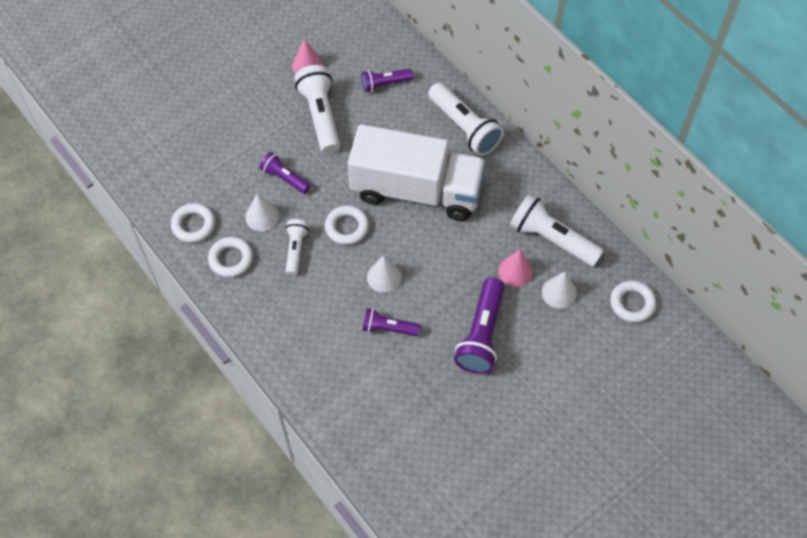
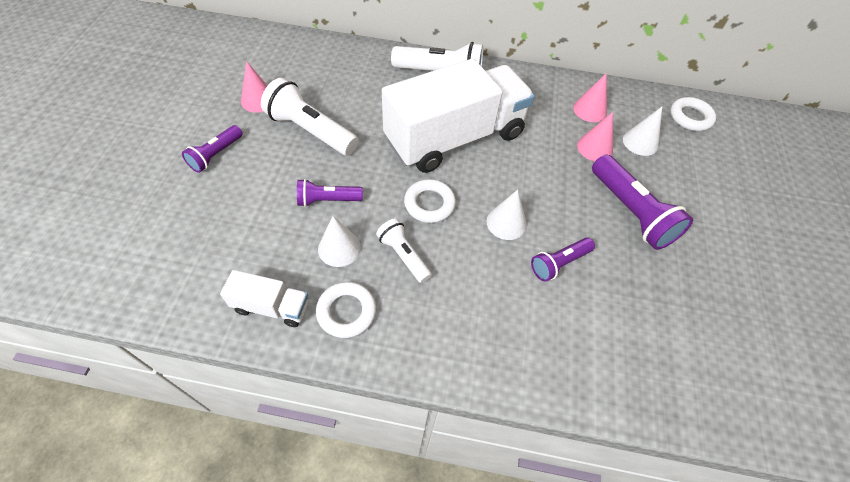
camera: 45 degrees left, 5 degrees down
white ring [171,203,215,243] -> white truck [220,270,309,327]
purple flashlight [361,69,413,92] -> purple flashlight moved to [182,125,243,173]
white flashlight [510,194,604,267] -> pink cone [573,73,607,122]

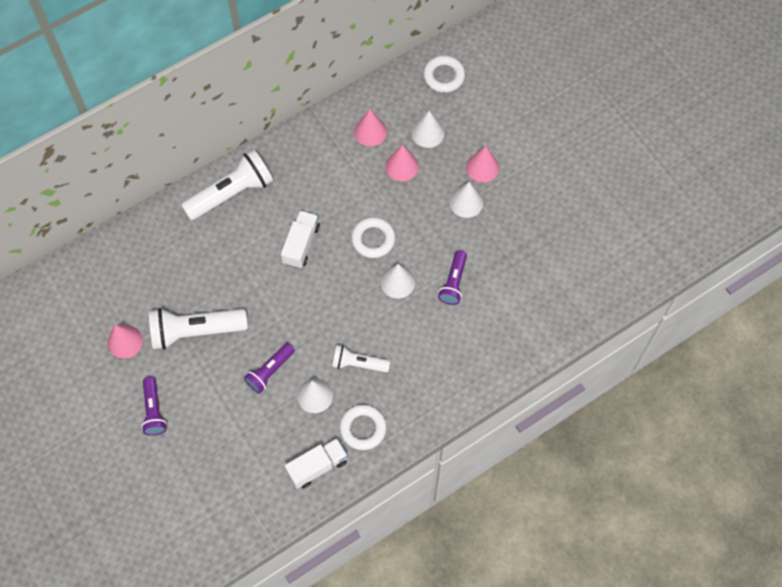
camera: 40 degrees left, 10 degrees up
white truck [382,58,535,173] -> white truck [281,210,320,269], size x0.43
white ring [404,179,456,223] -> white ring moved to [351,217,395,258]
purple flashlight [592,155,693,250] -> white cone [450,182,483,218]
none -> pink cone [466,146,499,183]

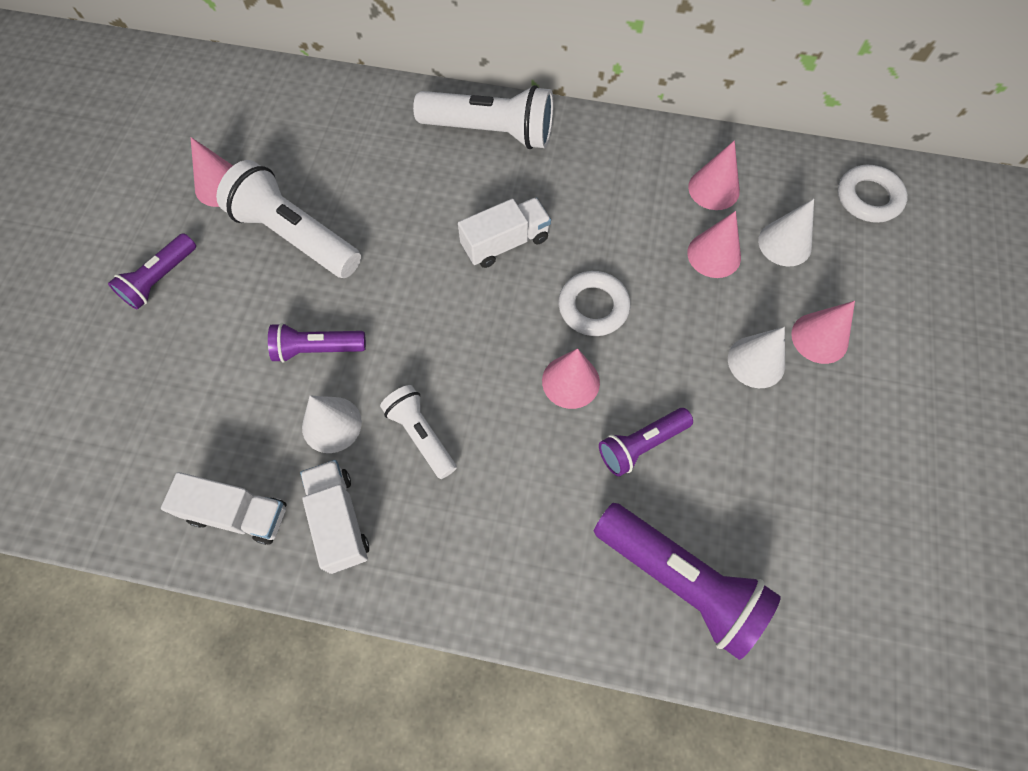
camera: 45 degrees right, 0 degrees up
white ring [340,405,387,450] -> white truck [300,460,369,574]
white cone [381,264,415,299] -> pink cone [542,348,600,409]
none -> purple flashlight [594,503,781,660]

